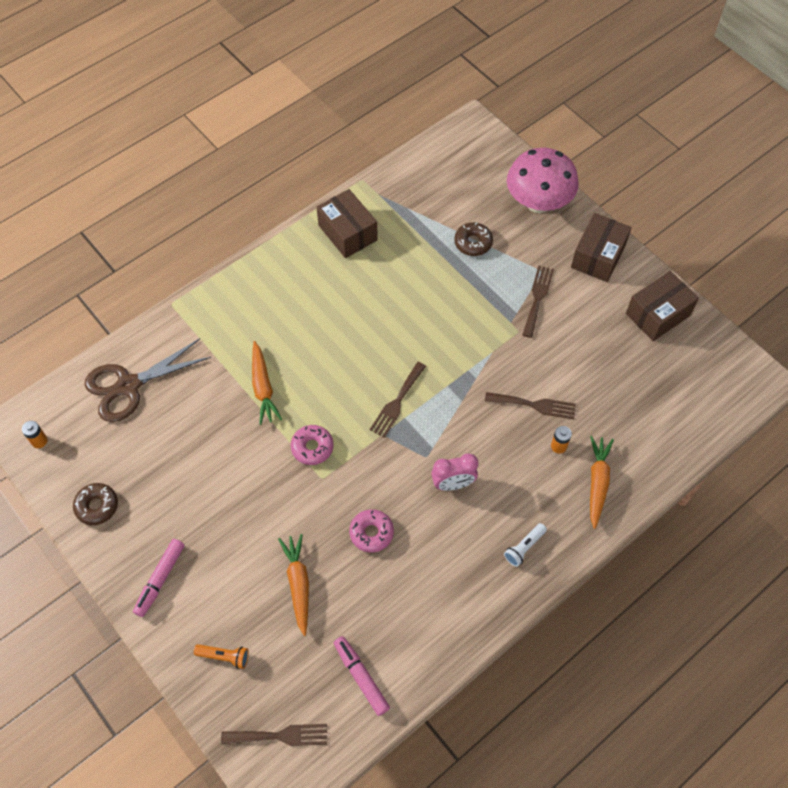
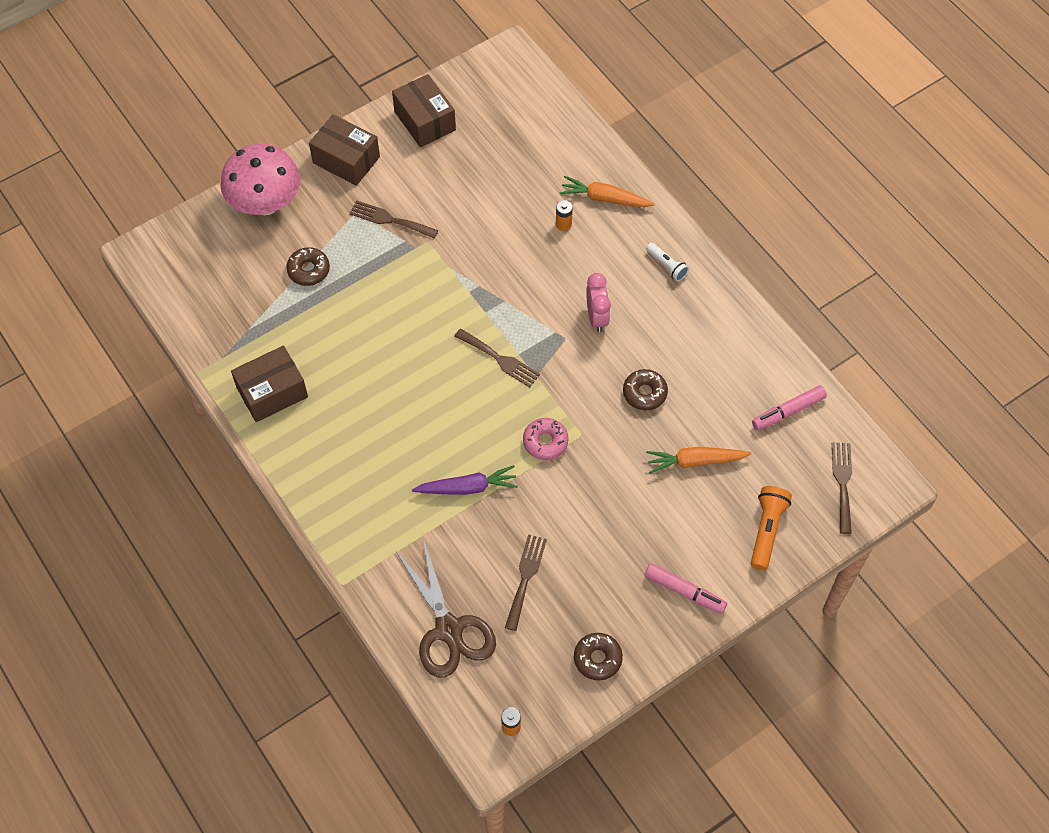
camera: 85 degrees left, 0 degrees up
orange flashlight [194,644,249,669] -> orange flashlight [751,486,792,570], size x1.55
orange carrot [252,341,282,425] -> purple carrot [412,465,518,495]
pink donut [349,509,394,553] -> brown donut [623,369,668,411]
brown fork [485,392,576,419] -> brown fork moved to [505,534,547,631]

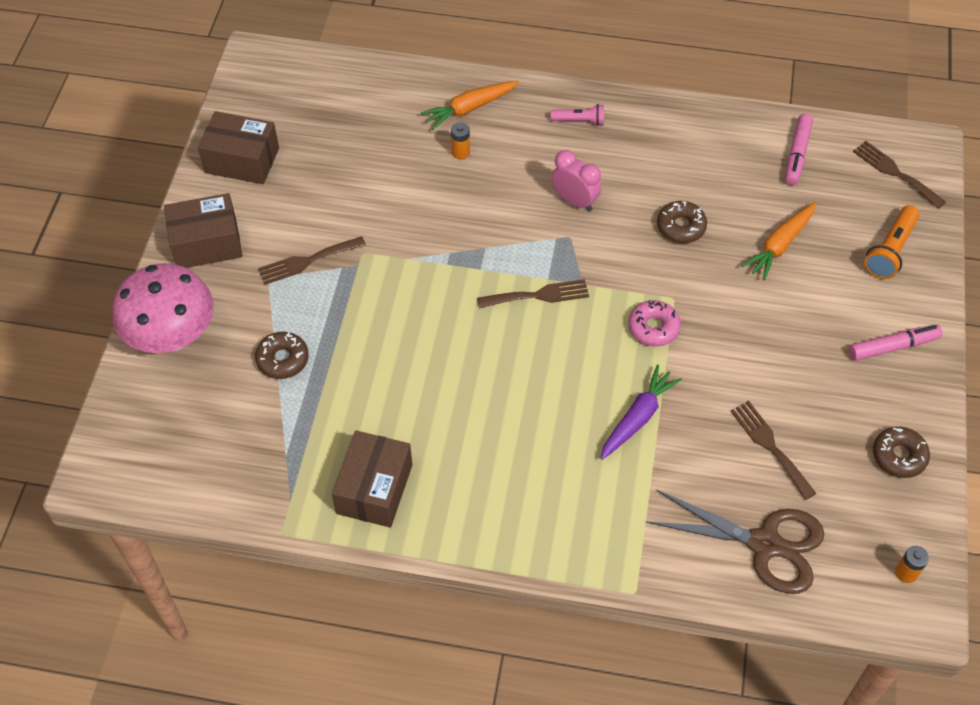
camera: 45 degrees left, 5 degrees down
white flashlight [646,242,689,281] -> pink flashlight [551,104,604,126]
orange flashlight [751,486,792,570] -> orange flashlight turned 120 degrees counterclockwise [864,205,920,279]

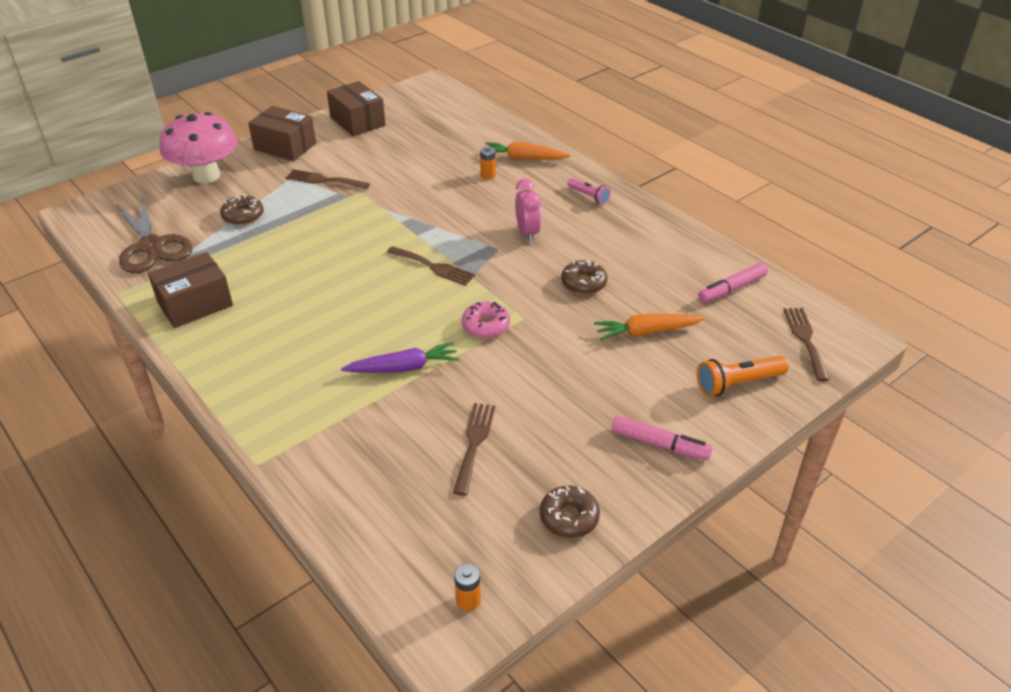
camera: 40 degrees right, 15 degrees down
brown scissors [646,490,824,594] -> brown scissors moved to [116,197,193,273]

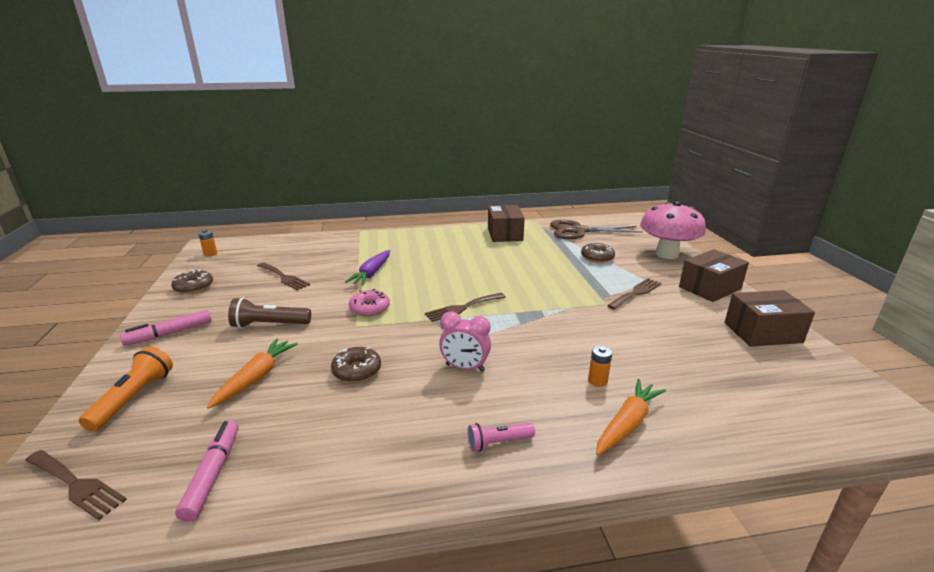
camera: 120 degrees right, 15 degrees down
none -> brown flashlight [228,297,311,328]

